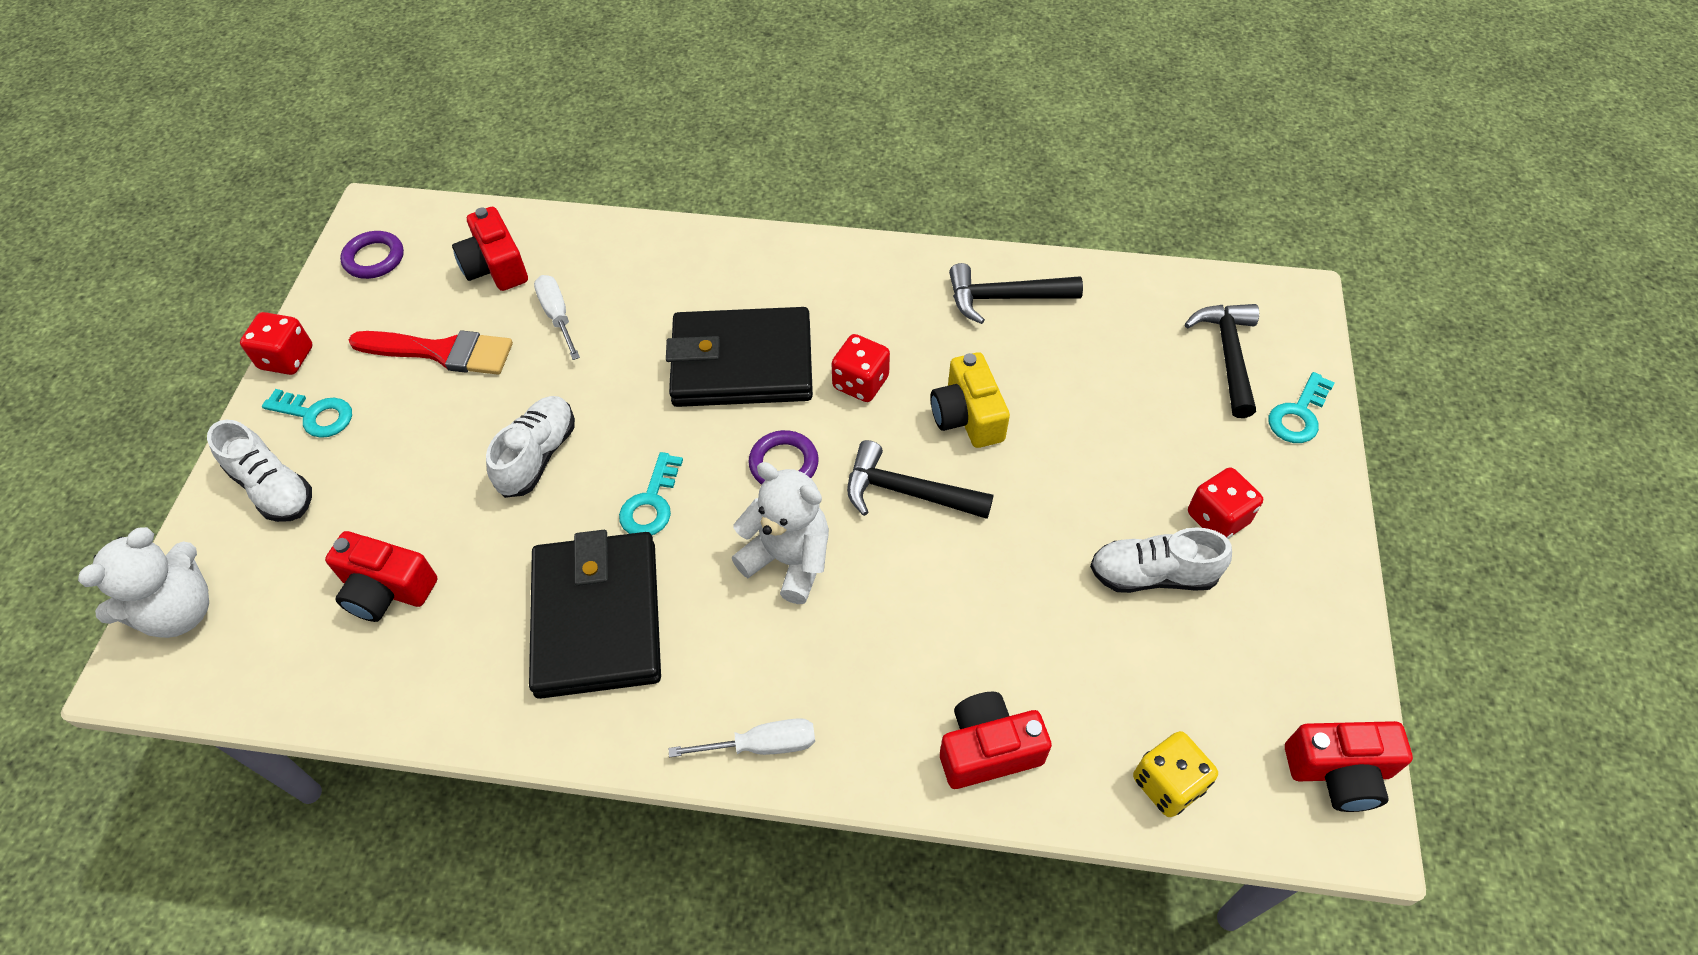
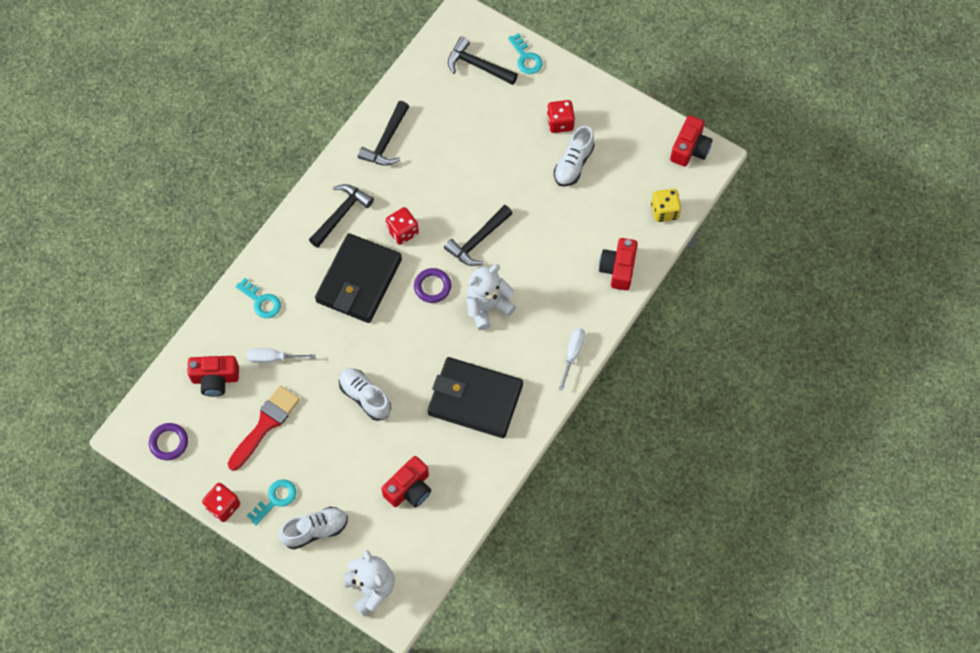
camera: 65 degrees left, 10 degrees up
turquoise key [619,452,683,535] -> turquoise key moved to [236,278,281,318]
yellow camera [930,352,1010,448] -> none
none -> black hammer [309,184,374,248]

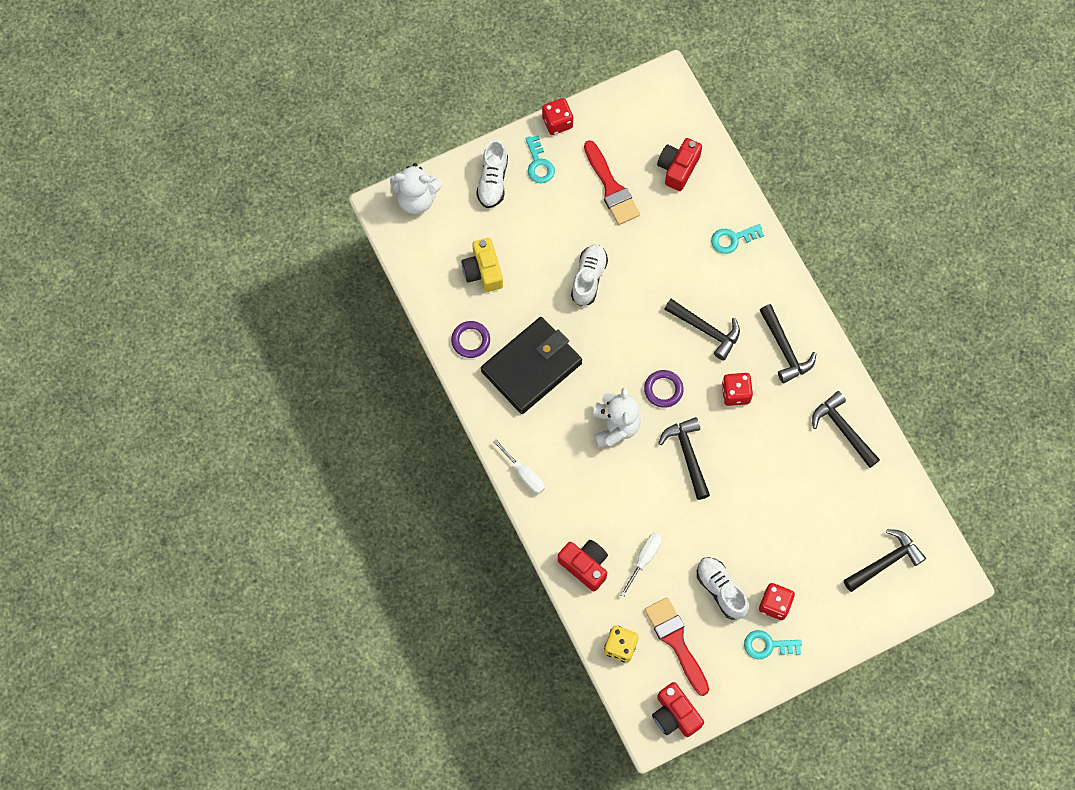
camera: 120 degrees right, 5 degrees up
purple ring [149,423,188,460] -> purple ring moved to [451,321,490,358]
white screwdriver [247,348,316,363] -> white screwdriver moved to [620,533,662,597]
black wallet [315,233,402,323] -> black hammer [664,299,740,360]
white shoe [339,368,391,421] -> white shoe turned 60 degrees counterclockwise [571,244,608,306]
red camera [381,456,431,507] -> yellow camera [461,238,503,292]
turquoise key [508,33,543,74] -> turquoise key moved to [744,630,802,659]
none -> red brush [645,597,709,696]

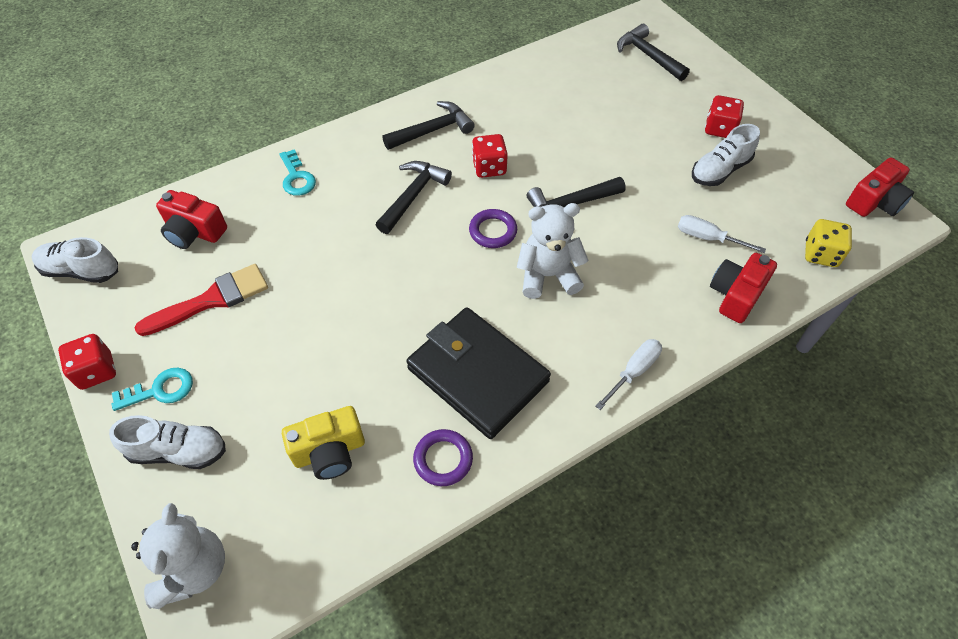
camera: 95 degrees left, 15 degrees down
white shoe [571,244,608,306] -> white shoe moved to [31,237,118,283]
red brush [645,597,709,696] -> none
turquoise key [744,630,802,659] -> none
black hammer [812,391,880,468] -> none

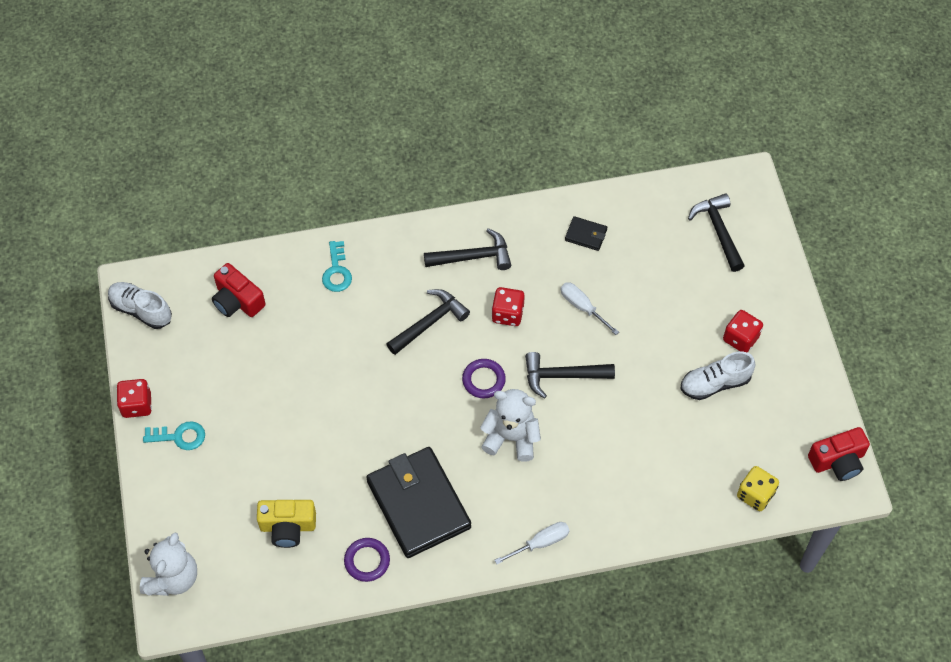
camera: 20 degrees right, 5 degrees up
white shoe [109,415,226,469] -> none
red brush [134,264,268,336] -> none
white screwdriver [678,215,766,253] -> white screwdriver moved to [561,282,619,335]
red camera [710,253,777,323] -> none
none -> black wallet [565,216,607,251]

